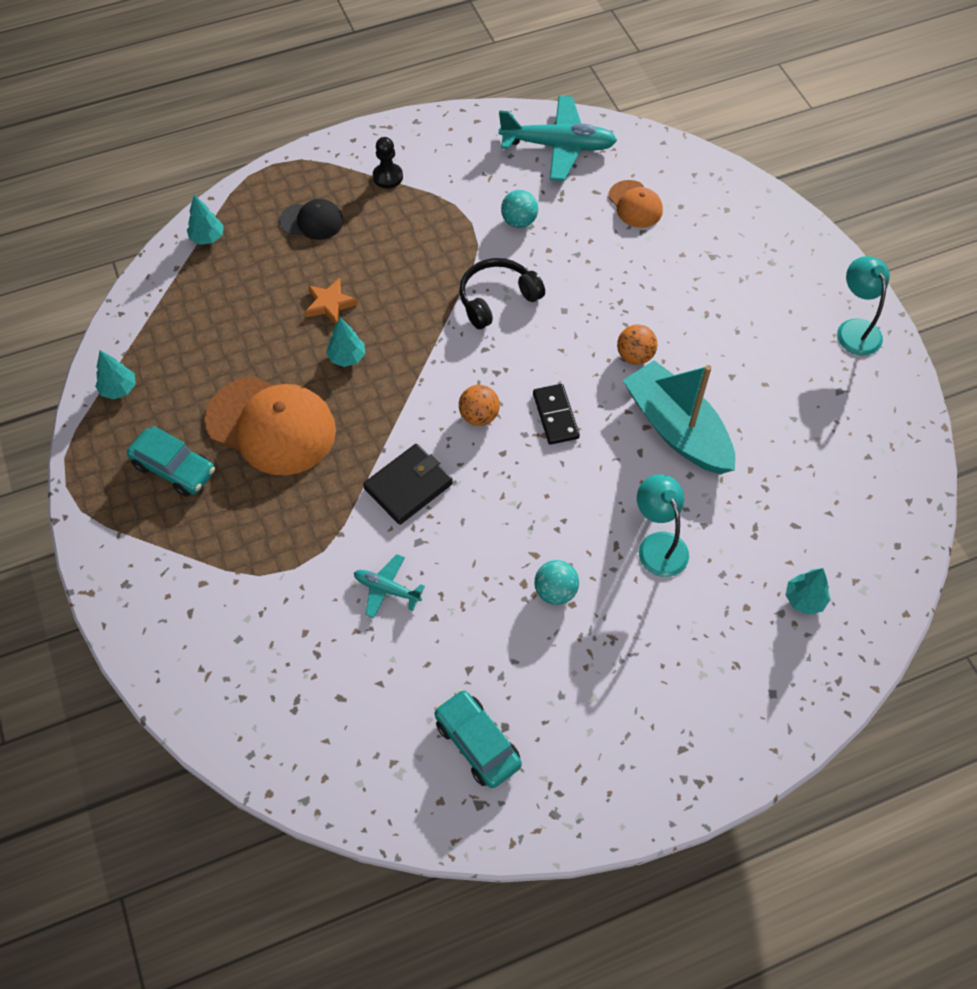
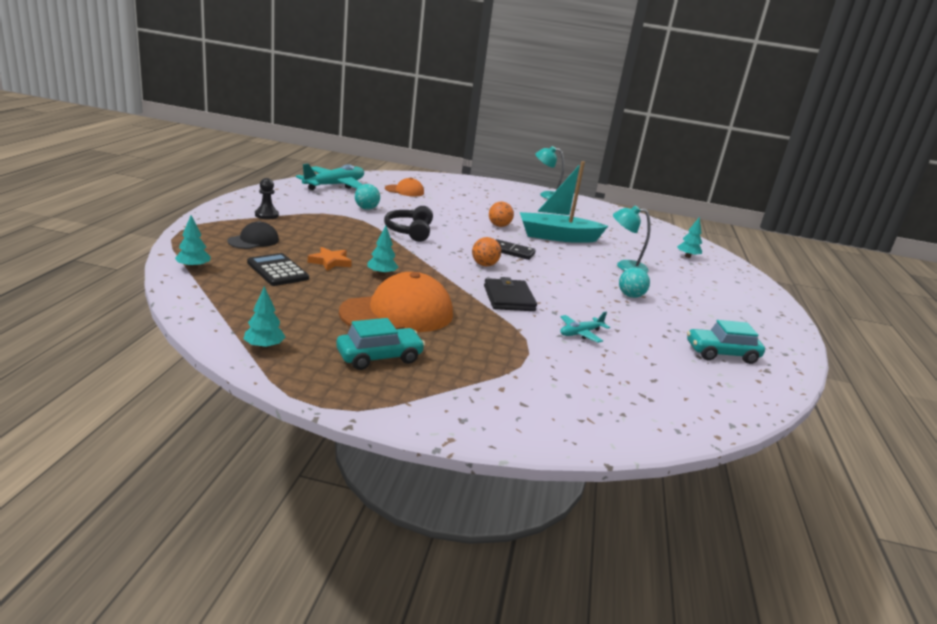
camera: 60 degrees left, 35 degrees down
none -> black calculator [247,253,309,286]

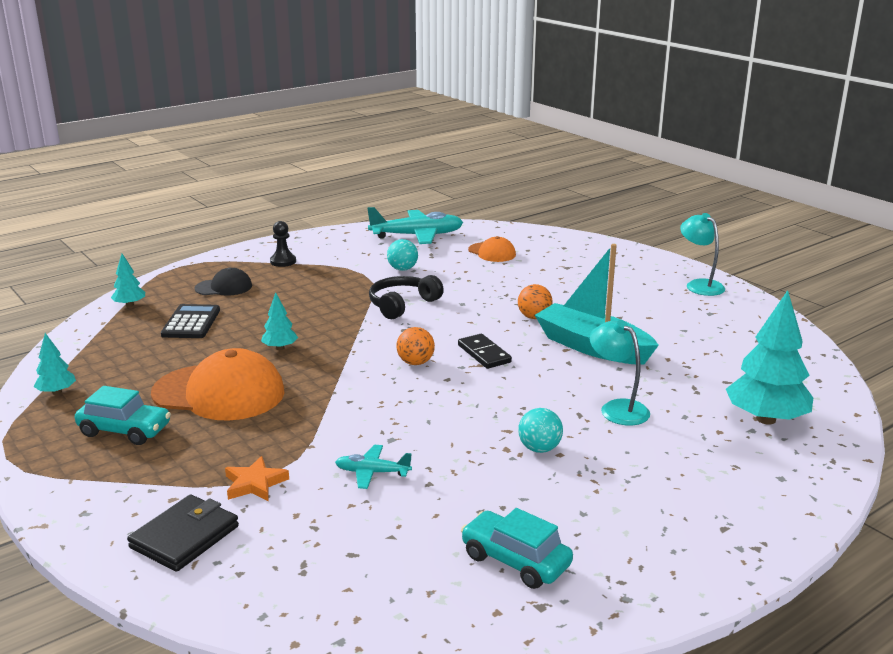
camera: 45 degrees right, 0 degrees up
orange star [308,247,352,271] -> orange star moved to [225,456,289,501]
black wallet [484,277,537,311] -> black wallet moved to [127,494,239,572]
turquoise tree [677,217,702,258] -> turquoise tree [726,290,813,425], size x2.01

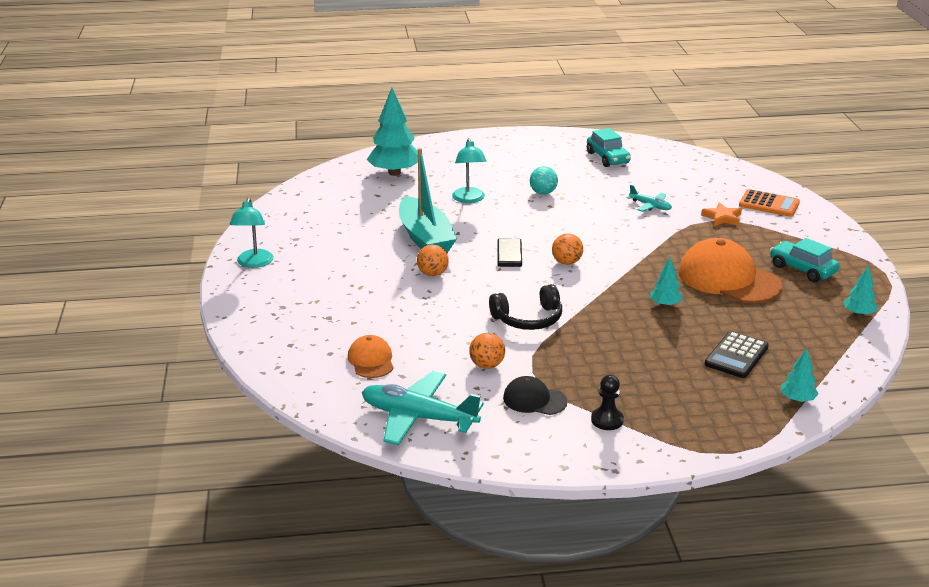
camera: 150 degrees left, 5 degrees up
black wallet [127,494,239,572] -> orange calculator [739,189,800,217]
black cap [195,268,252,296] -> black cap moved to [503,376,568,415]
turquoise ball [387,239,418,271] -> orange ball [469,333,505,369]

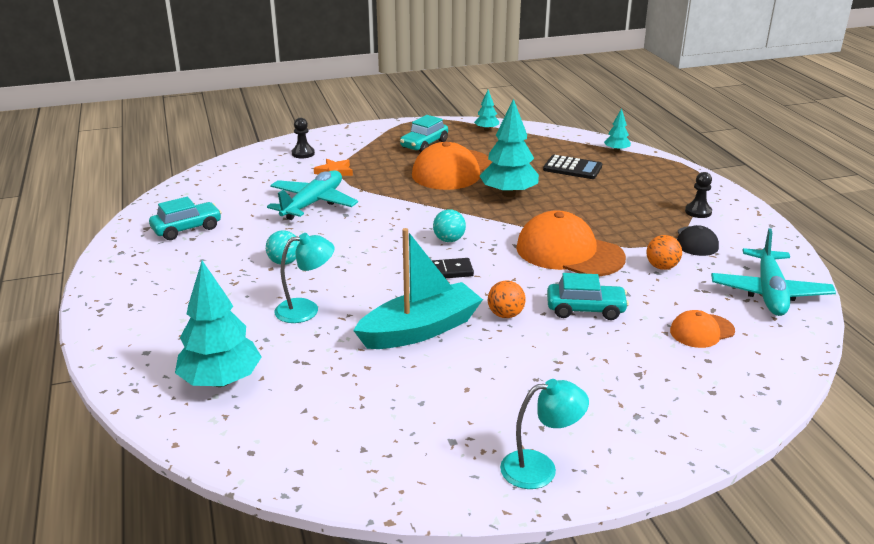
camera: 100 degrees left, 0 degrees up
black headphones [489,284,562,330] -> orange cap [516,210,626,277]
orange ball [552,233,583,265] -> turquoise ball [433,209,466,242]
turquoise plane [626,185,672,212] -> turquoise plane [267,170,358,220], size x1.97
turquoise tree [650,257,683,307] -> turquoise tree [480,99,539,197], size x2.01
orange calculator [739,189,800,217] -> black pawn [292,118,315,158]
none -> turquoise car [547,273,629,320]

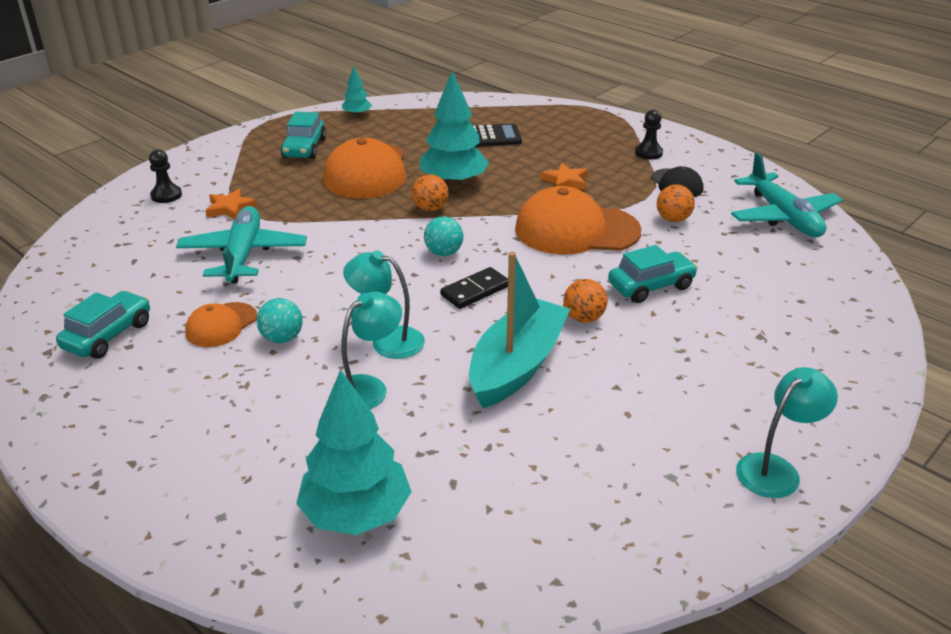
camera: 30 degrees left, 5 degrees up
turquoise tree [604,108,631,152] -> none
orange cap [670,310,735,348] -> orange cap moved to [185,302,257,347]
none -> turquoise lamp [343,250,425,359]
none -> orange ball [412,174,449,211]
none -> orange star [541,163,588,190]

